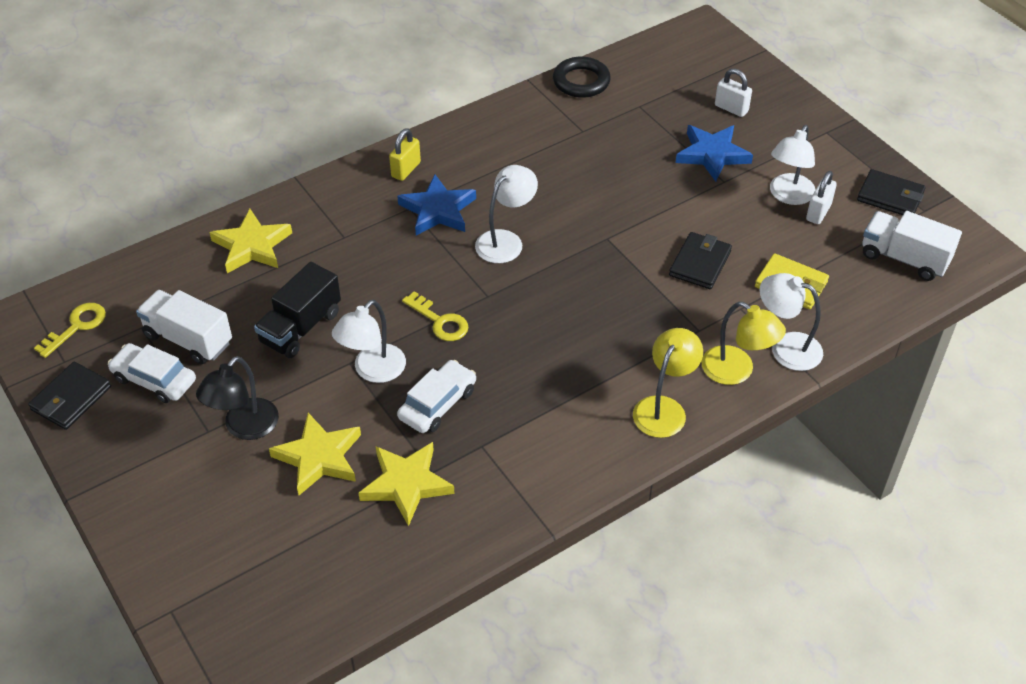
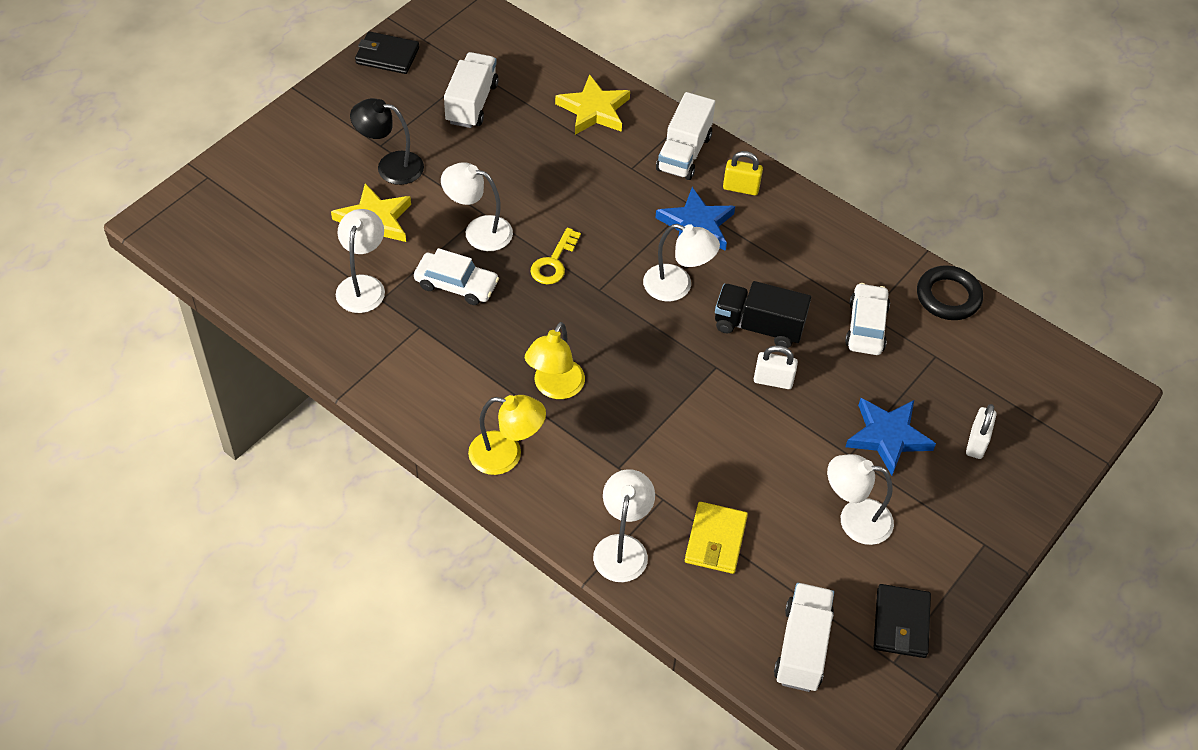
camera: 70 degrees right, 5 degrees up
yellow key [34,303,106,358] -> none
white car [108,343,196,403] -> white car moved to [845,283,890,355]
black truck [254,262,341,358] -> black truck moved to [715,281,811,348]
yellow star [359,442,455,526] -> white lamp [336,209,385,313]
black wallet [669,232,732,289] -> none
yellow lamp [702,302,786,385] -> yellow lamp moved to [525,322,585,399]
white padlock [806,171,837,224] -> white padlock moved to [754,345,798,389]
none -> white truck [656,92,715,180]

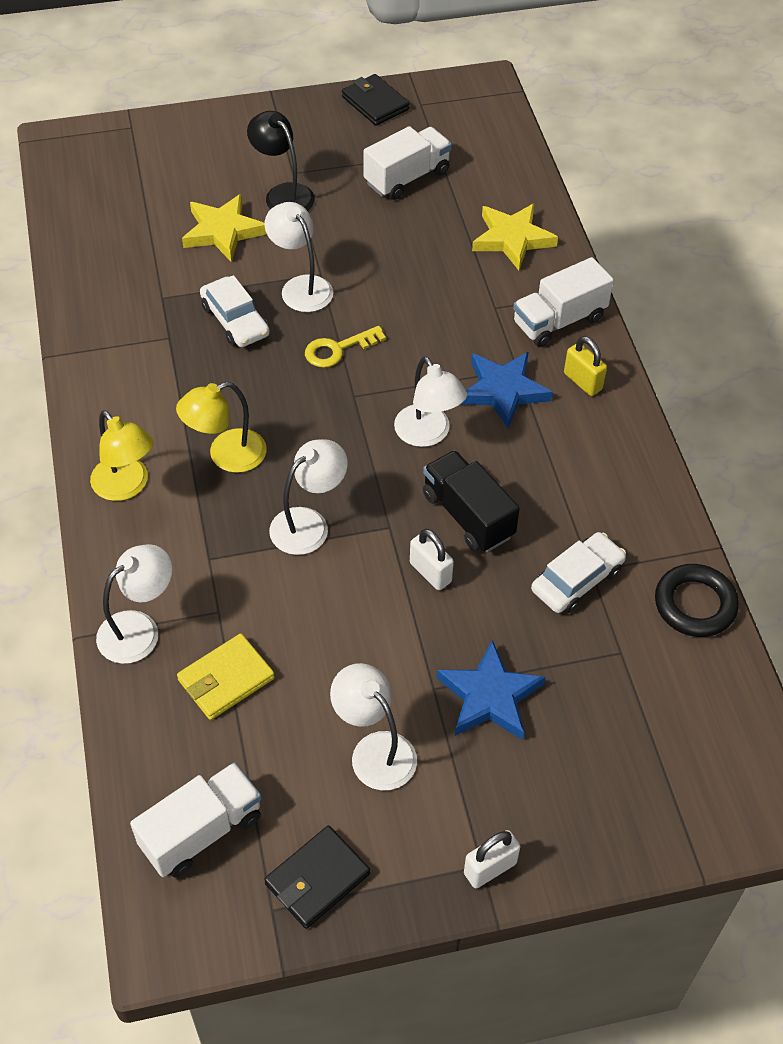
camera: 40 degrees right, 0 degrees up
white lamp [336,209,385,313] -> white lamp moved to [269,439,348,555]
white padlock [966,404,996,459] -> white padlock moved to [464,830,520,888]

